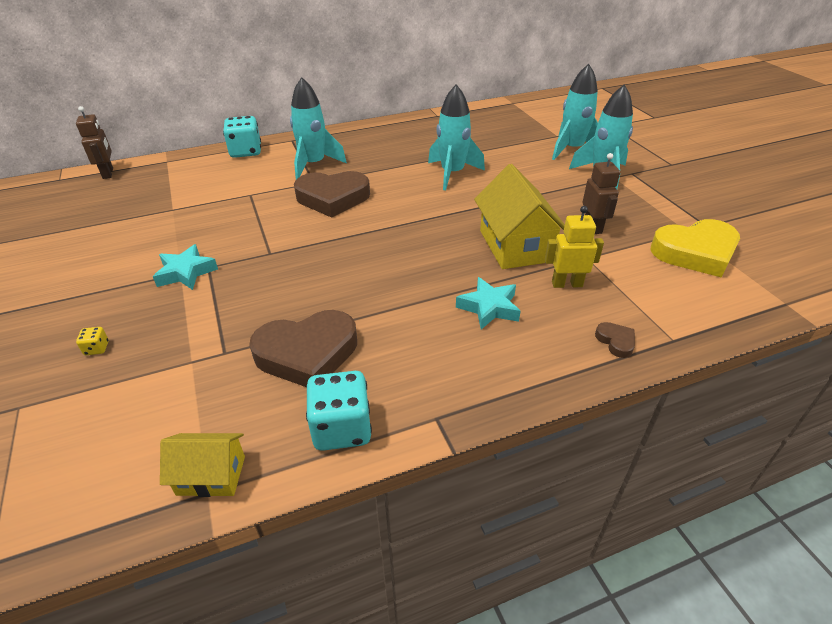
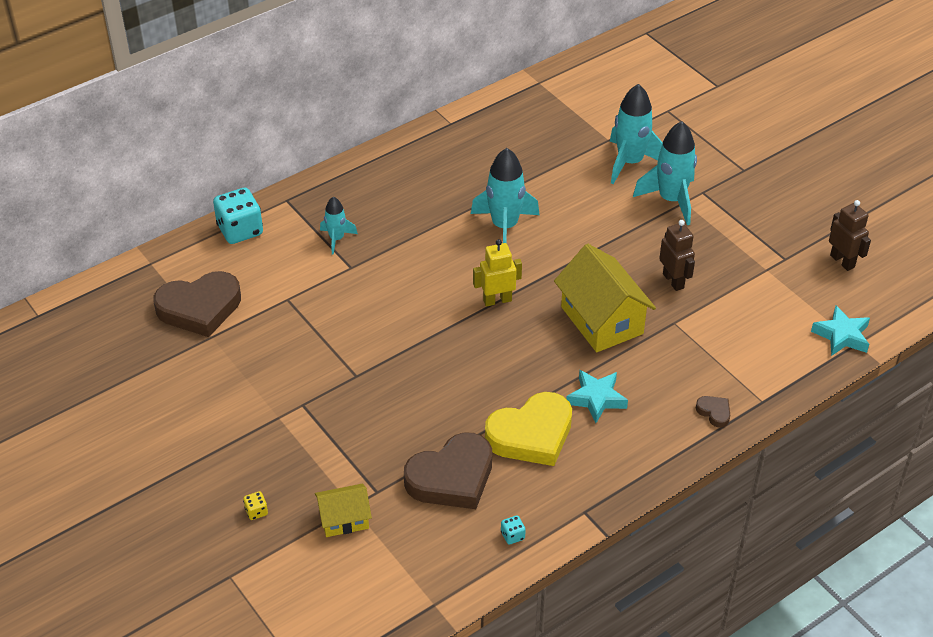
camera: 15 degrees left, 5 degrees up
brown robot [76,106,113,179] -> brown robot moved to [829,200,871,271]
turquoise star [153,244,218,290] -> turquoise star moved to [811,306,870,356]
yellow house [160,433,245,497] -> yellow house moved to [315,484,372,537]
turquoise rocket [290,77,347,179] -> turquoise rocket [320,197,358,255], size x0.55
brown heart [294,171,370,218] -> brown heart moved to [154,271,241,337]
turquoise dice [306,371,372,451] -> turquoise dice [501,515,526,545], size x0.43
yellow robot [545,206,604,288] -> yellow robot moved to [473,239,522,307]
yellow heart [651,219,740,278] -> yellow heart moved to [485,392,572,466]

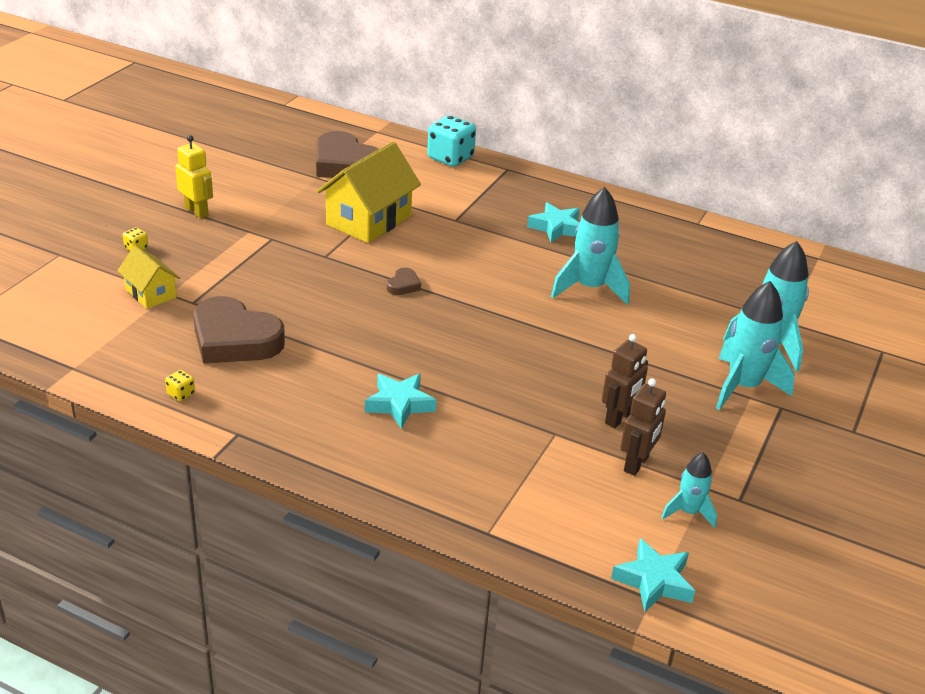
camera: 60 degrees right, 10 degrees down
turquoise rocket [320,197,358,255] -> turquoise rocket moved to [661,453,717,528]
yellow robot [473,239,522,307] -> yellow robot moved to [175,135,213,219]
yellow heart [485,392,572,466] -> none
turquoise dice [501,515,526,545] -> yellow dice [165,370,195,401]
yellow house [554,244,656,352] -> yellow house moved to [317,142,421,243]
brown heart [696,396,730,428] -> brown heart moved to [387,268,421,295]
brown robot [829,200,871,271] -> brown robot moved to [620,378,666,476]
none -> turquoise star [527,202,580,242]

